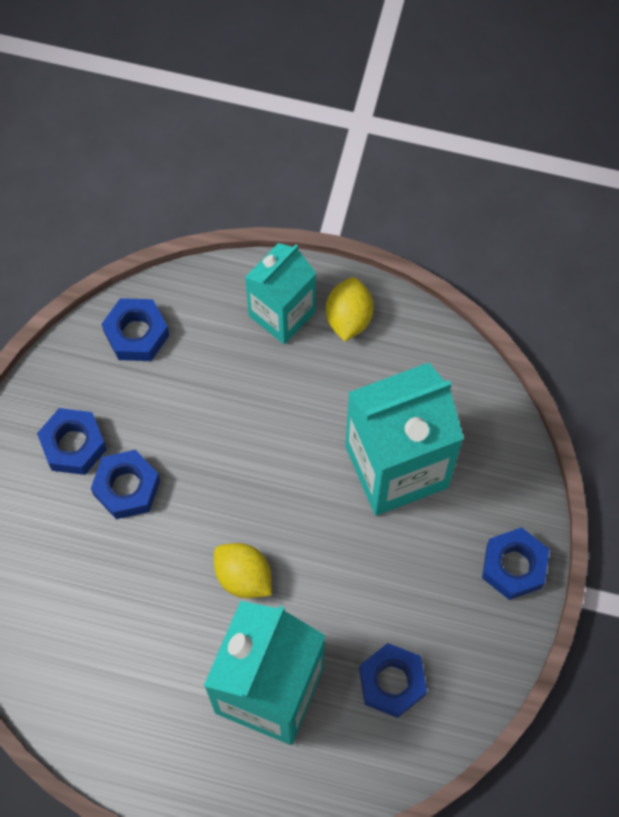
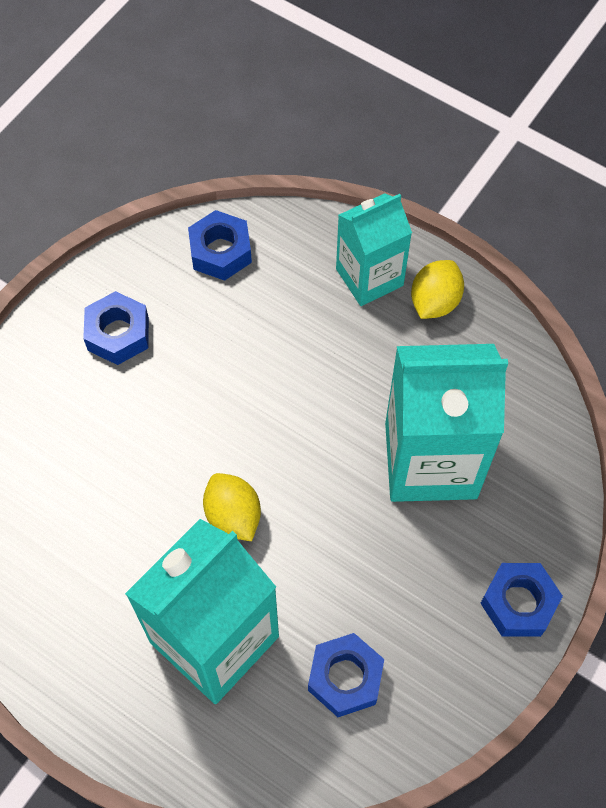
camera: 20 degrees right, 5 degrees down
blue nut [91,450,160,519] -> none

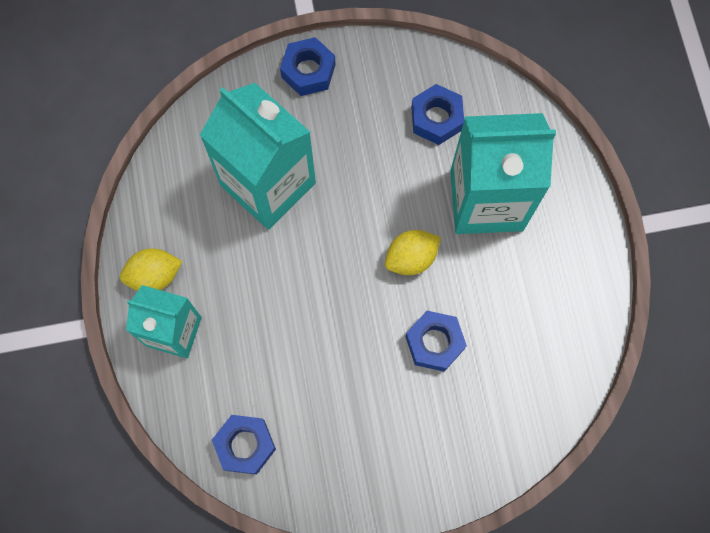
camera: 135 degrees left, 10 degrees up
blue nut [83,291,149,365] -> blue nut moved to [405,311,467,372]
yellow lemon [203,473,261,541] -> yellow lemon turned 45 degrees clockwise [385,230,441,275]

